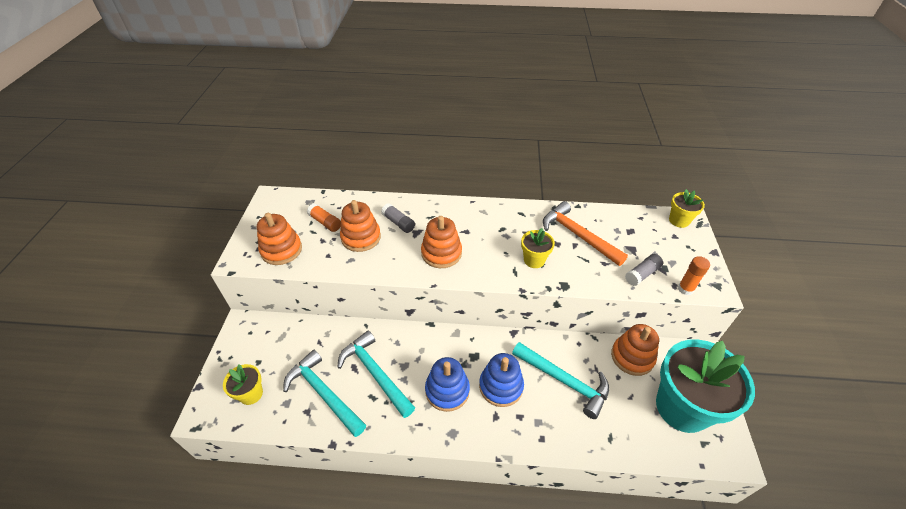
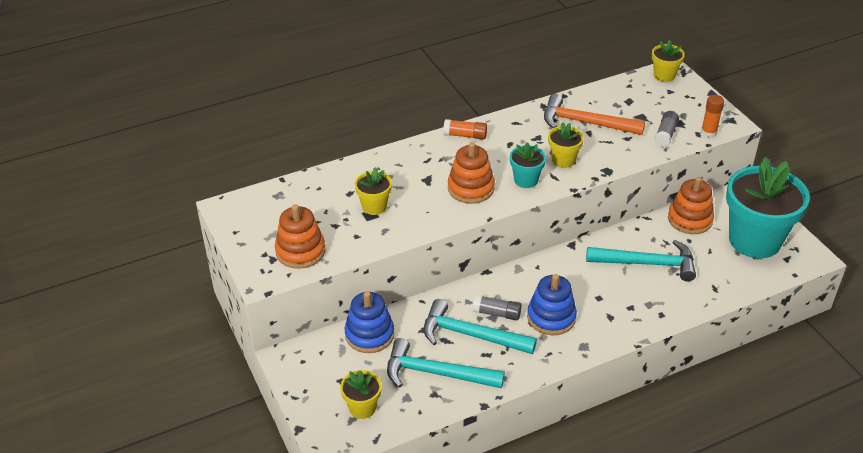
camera: 30 degrees left, 5 degrees down
orange glue stick [307,203,341,232] -> orange glue stick moved to [443,119,487,139]
orange stacking toy [340,200,381,252] -> yellow flower pot [355,167,392,215]
grey glue stick [381,203,415,233] -> grey glue stick moved to [473,295,522,320]
blue stacking toy [479,353,524,407] -> blue stacking toy moved to [345,291,394,353]
none -> turquoise flower pot [510,142,546,188]

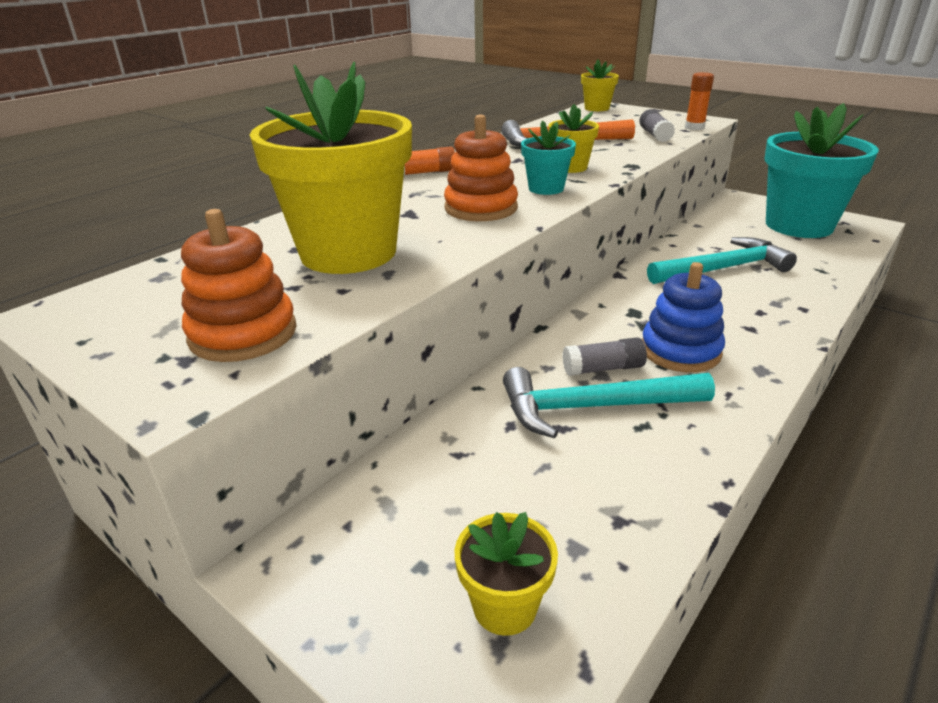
camera: 25 degrees left, 10 degrees down
blue stacking toy [345,291,394,353] -> none
yellow flower pot [355,167,392,215] -> yellow flower pot [250,61,412,274], size x2.20
turquoise hammer [387,338,505,388] -> none
orange stacking toy [668,177,714,234] -> none

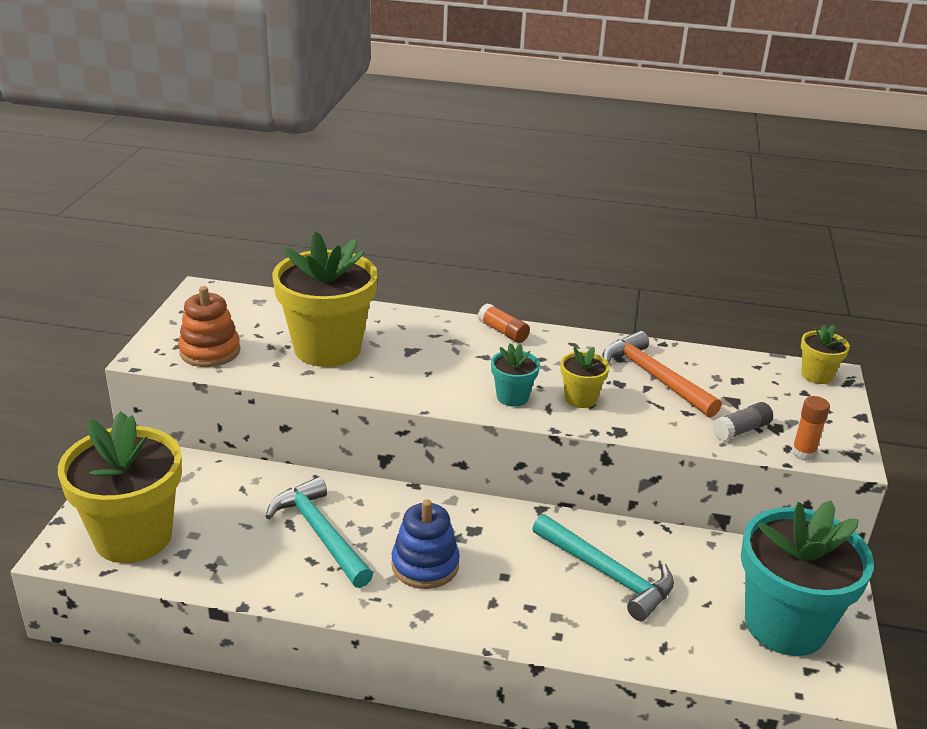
camera: 60 degrees right, 0 degrees up
orange stacking toy [444,114,518,221] -> none
yellow flower pot [455,512,558,636] -> yellow flower pot [58,411,182,563], size x2.20
grey glue stick [563,337,647,376] -> none

